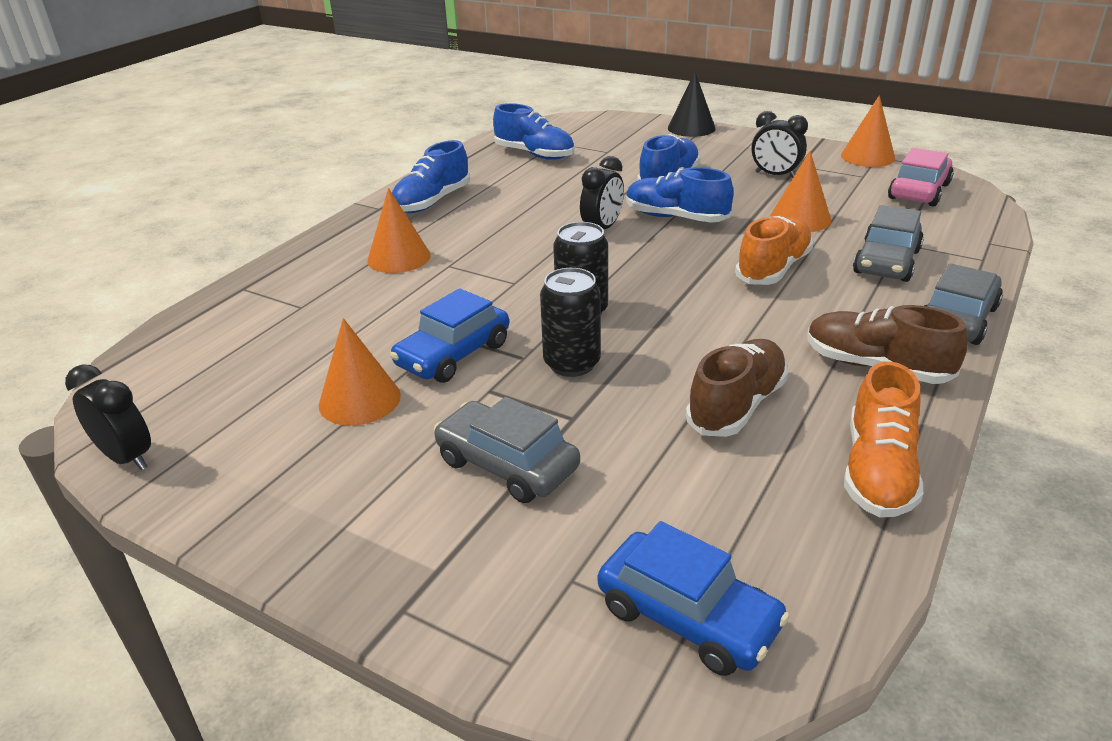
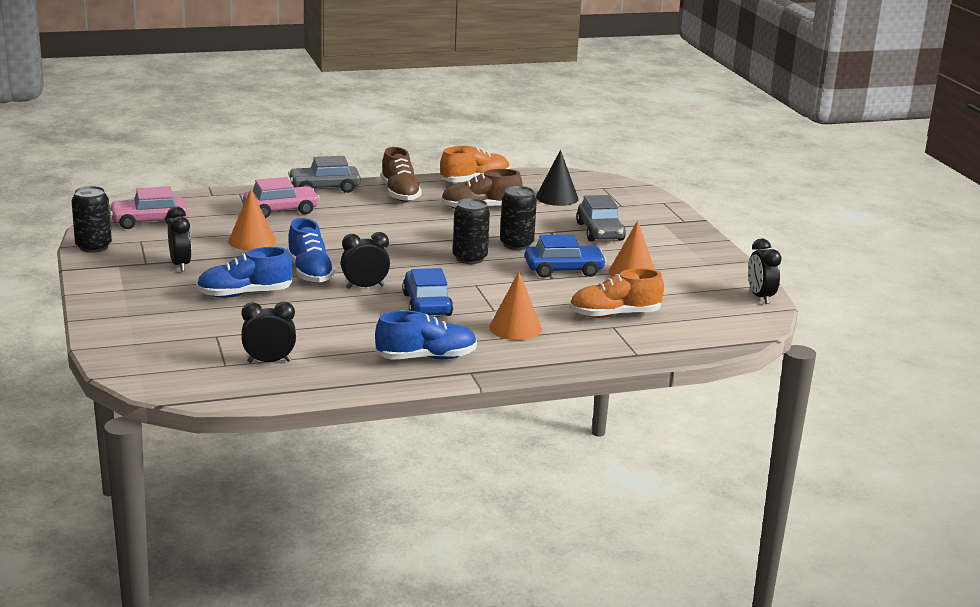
camera: 140 degrees left, 10 degrees down
blue shoe [493,103,574,160] -> black clock [241,302,296,363]
blue car [598,521,790,676] -> blue car moved to [402,268,453,316]
black cone [668,72,716,137] -> black cone moved to [536,150,578,206]
orange shoe [735,216,814,285] -> orange shoe moved to [569,268,664,318]
orange cone [841,95,895,167] -> black can [72,186,112,253]
grey car [853,205,924,282] -> pink car [243,177,320,218]

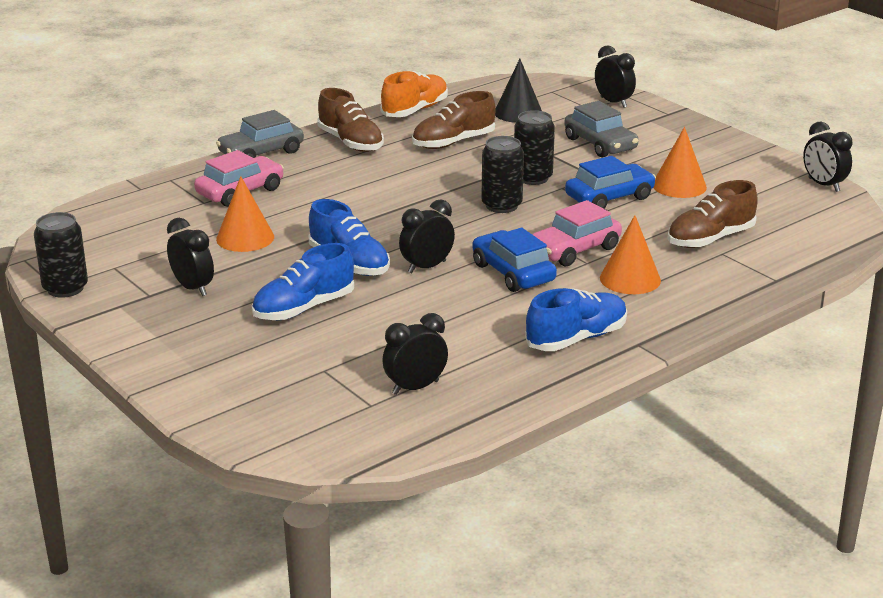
camera: 20 degrees left, 5 degrees up
pink car [109,186,188,229] -> pink car moved to [532,200,622,266]
orange shoe [569,268,664,318] -> brown shoe [667,180,758,248]
none -> black clock [595,45,636,108]

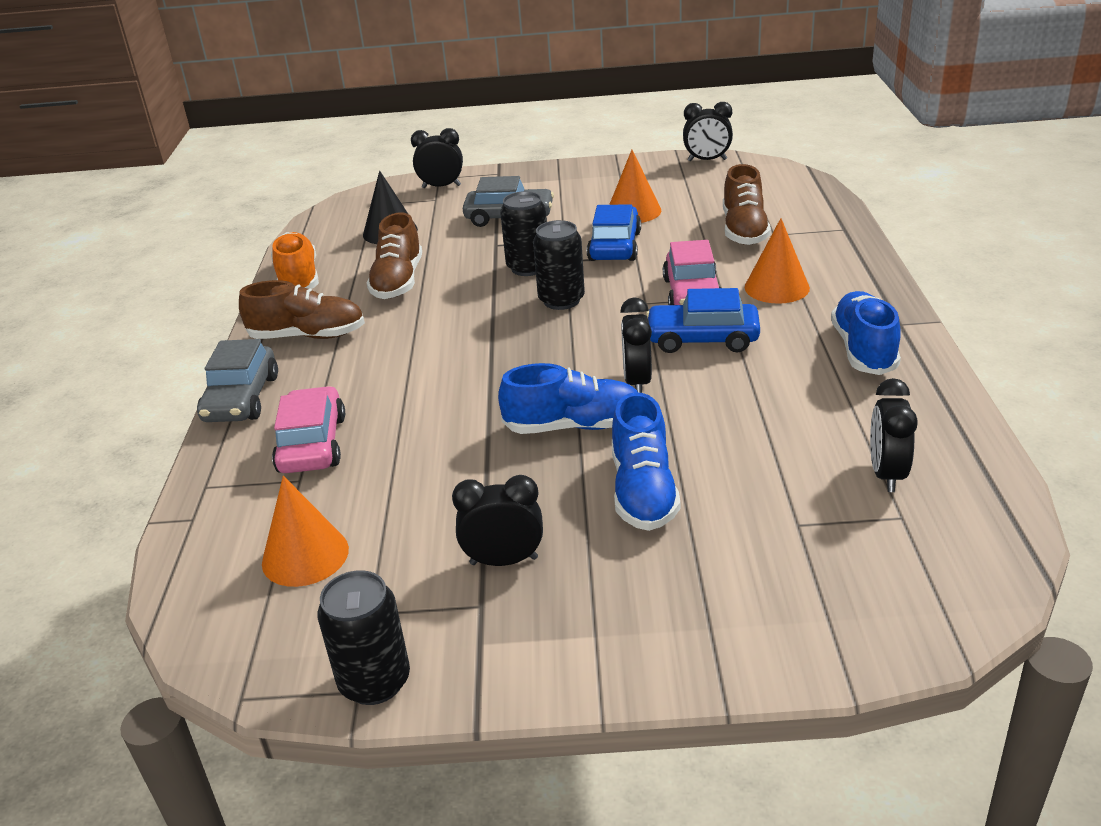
camera: 50 degrees left, 5 degrees up
orange cone [216,176,274,252] -> orange cone moved to [262,476,349,587]

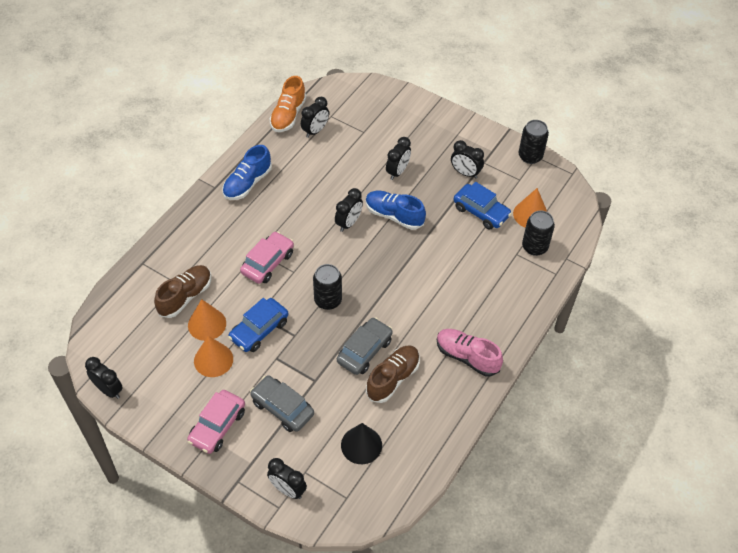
camera: 150 degrees left, 20 degrees up
grey car [197,339,278,422] -> grey car moved to [337,317,393,375]
brown shoe [239,280,365,339] -> pink shoe [437,329,503,377]
orange shoe [271,232,319,289] -> orange shoe moved to [270,76,306,132]
pink car [272,386,345,473] -> pink car moved to [187,390,245,454]
black can [500,191,547,276] -> black can moved to [522,211,555,256]
blue shoe [612,392,680,531] -> black clock [386,137,411,180]
blue car [646,288,760,353] -> blue car moved to [453,182,512,229]
orange cone [745,218,810,304] -> orange cone moved to [188,299,226,341]

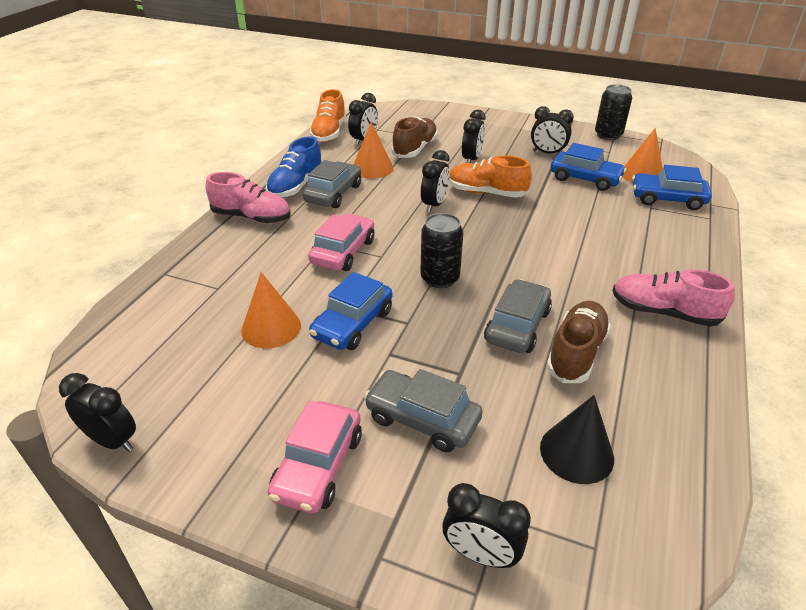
camera: 10 degrees left, 15 degrees down
brown shoe [154,265,211,318] -> brown shoe moved to [391,116,438,158]
orange cone [194,336,233,377] -> orange cone moved to [354,122,393,179]
blue shoe [366,191,426,230] -> orange shoe [449,155,532,198]
black can [522,211,555,256] -> blue car [632,165,712,210]
none -> pink shoe [206,172,291,223]
none -> grey car [302,160,361,208]

